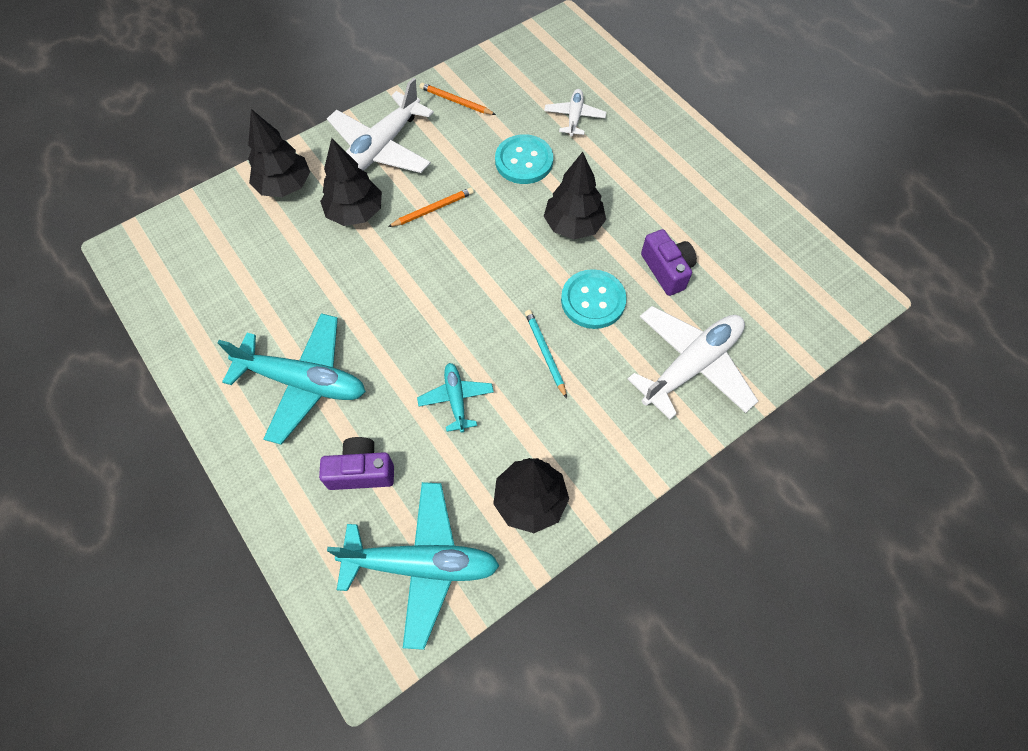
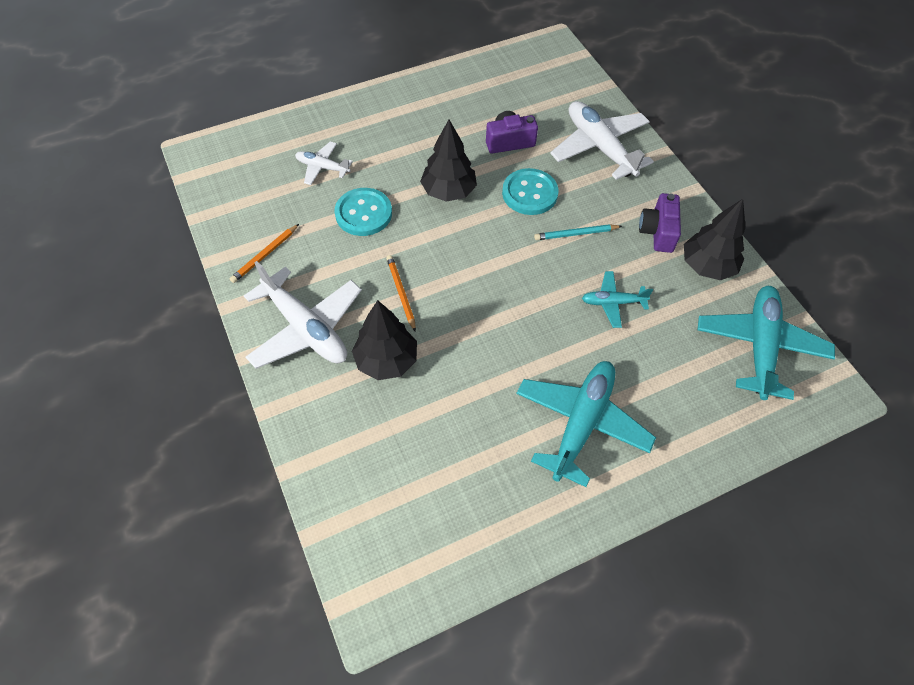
camera: 80 degrees left, 5 degrees down
black tree [248,109,310,197] -> none
purple camera [319,437,394,490] -> purple camera moved to [639,193,681,253]

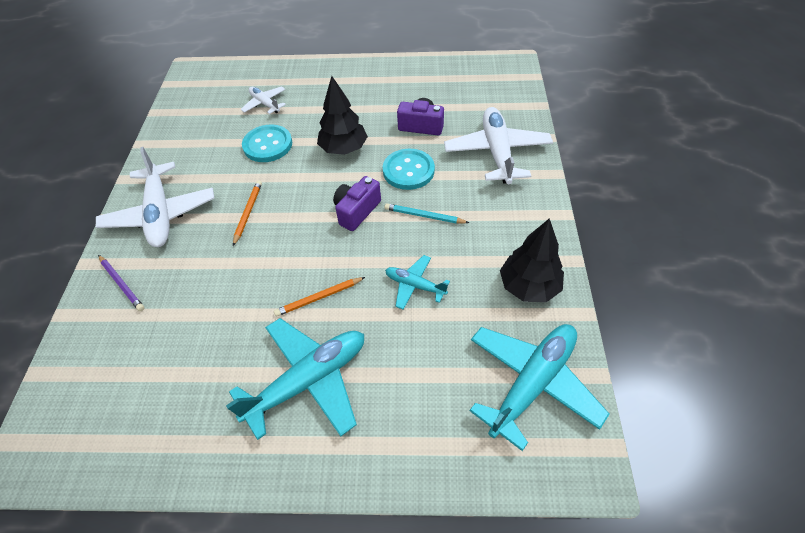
camera: 30 degrees right, 5 degrees down
orange pencil [230,224,299,283] -> orange pencil moved to [274,277,365,317]
black tree [352,300,417,380] -> none
purple camera [639,193,681,253] -> purple camera moved to [333,176,381,231]
none -> purple pencil [98,255,144,311]

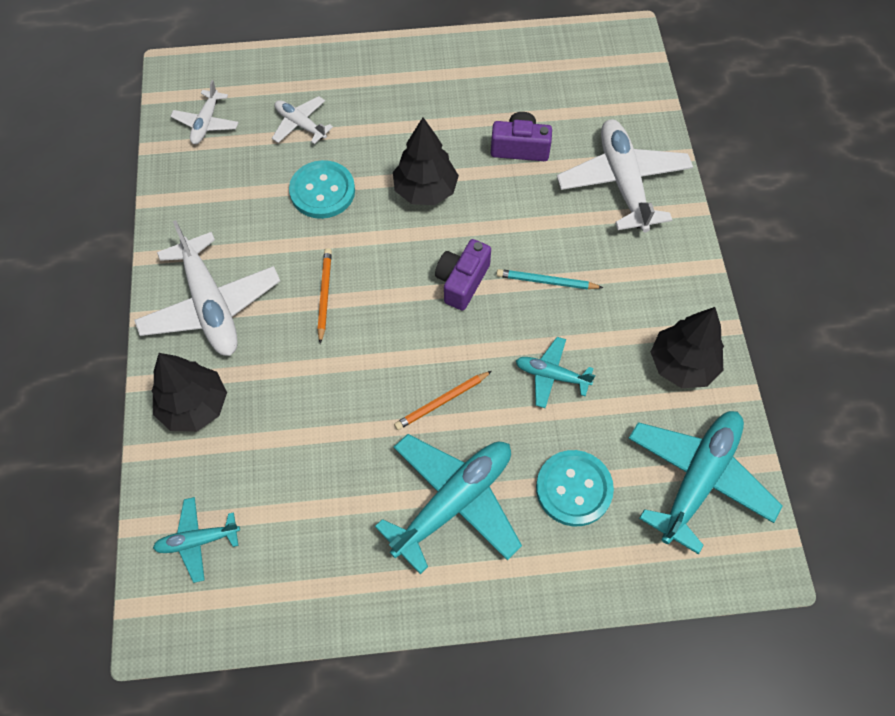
camera: 10 degrees left, 10 degrees up
purple pencil [98,255,144,311] -> black tree [152,353,227,432]
turquoise button [383,149,435,190] -> turquoise button moved to [536,450,614,526]
none -> turquoise plane [153,497,240,583]
none -> white plane [170,80,239,144]

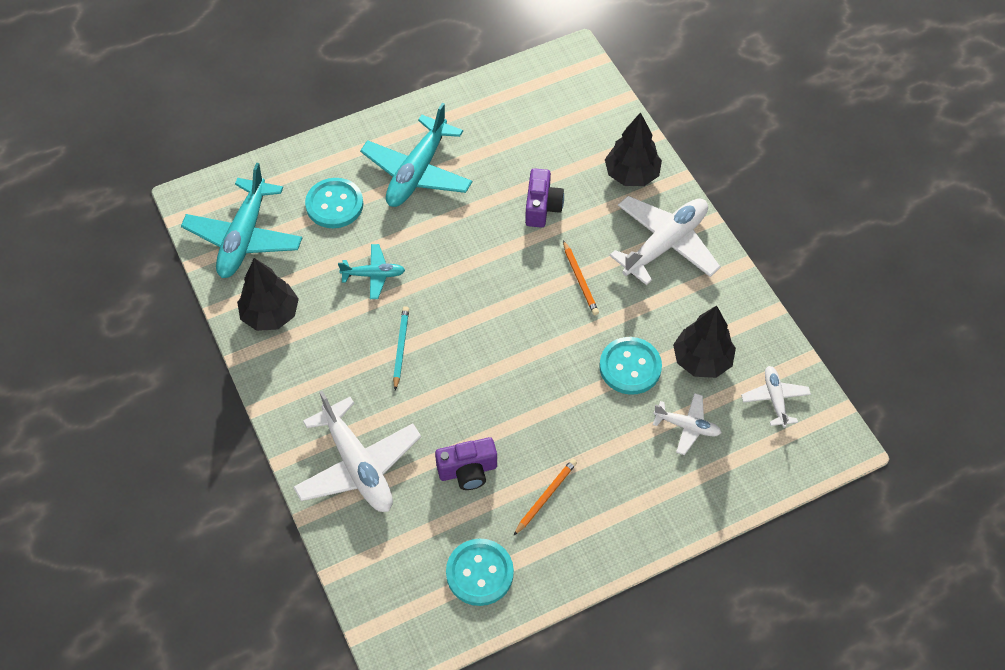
camera: 160 degrees right, 5 degrees down
white plane [134,220,280,356] -> white plane turned 90 degrees clockwise [609,196,720,285]
turquoise plane [153,497,240,583] -> none
black tree [393,117,459,205] -> black tree moved to [673,306,736,378]
orange pencil [394,371,492,430] -> orange pencil moved to [513,459,577,536]
purple camera [435,239,491,311] -> purple camera moved to [525,168,564,228]
turquoise pencil [496,269,603,290] -> turquoise pencil turned 75 degrees counterclockwise [393,306,409,390]
none -> turquoise button [446,539,514,606]

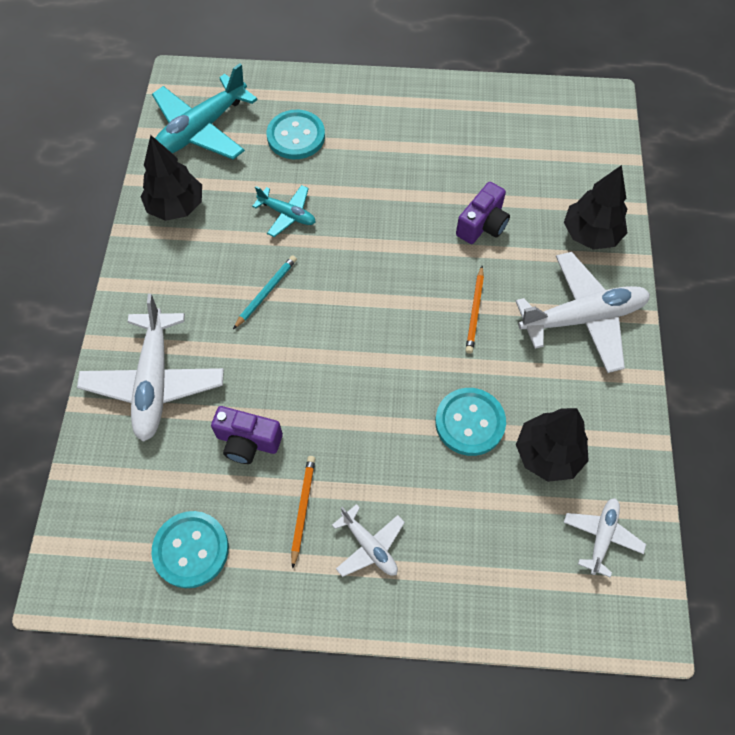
camera: 30 degrees right, 5 degrees up
turquoise plane [360,103,472,207] -> none
orange pencil [513,459,577,536] -> orange pencil turned 60 degrees counterclockwise [291,456,315,569]
white plane [653,393,722,455] -> white plane moved to [332,504,405,577]

